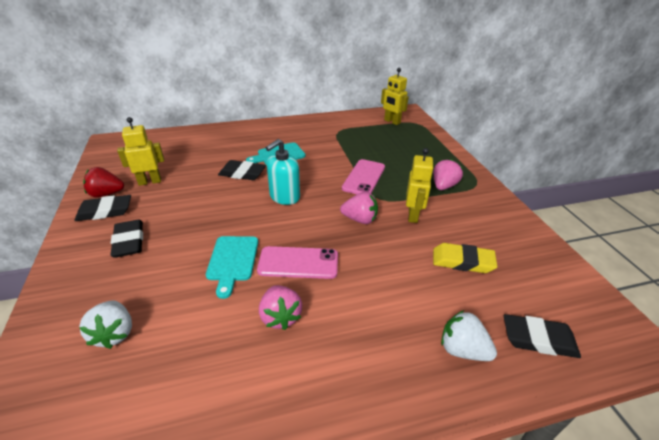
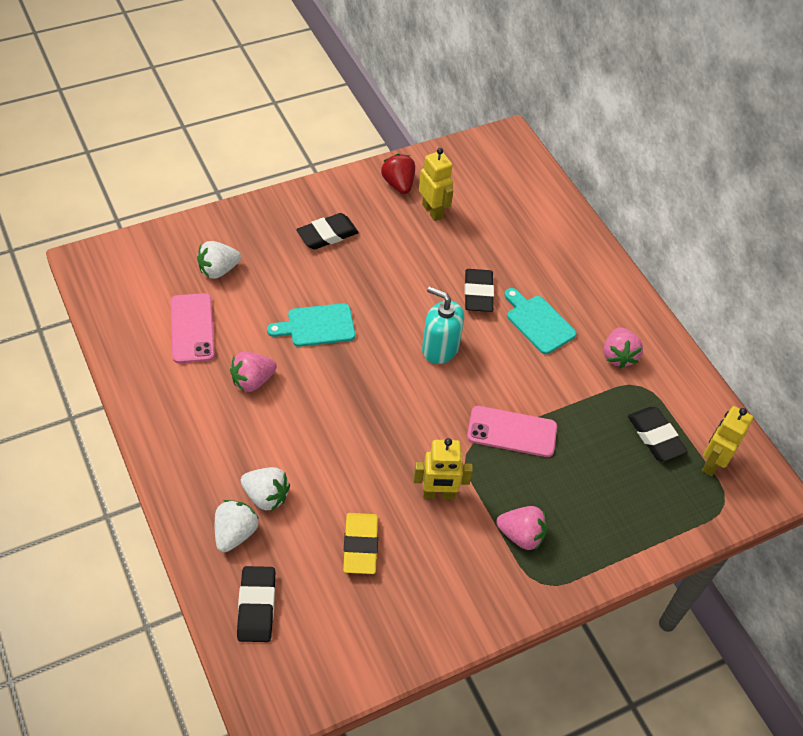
camera: 75 degrees right, 15 degrees up
black eraser [74,195,131,221] -> black eraser moved to [628,407,688,461]
pink phone [257,246,338,279] -> pink phone moved to [171,293,215,363]
pink strawberry [340,191,378,224] -> pink strawberry moved to [604,327,643,368]
none -> white strawberry [241,467,290,511]

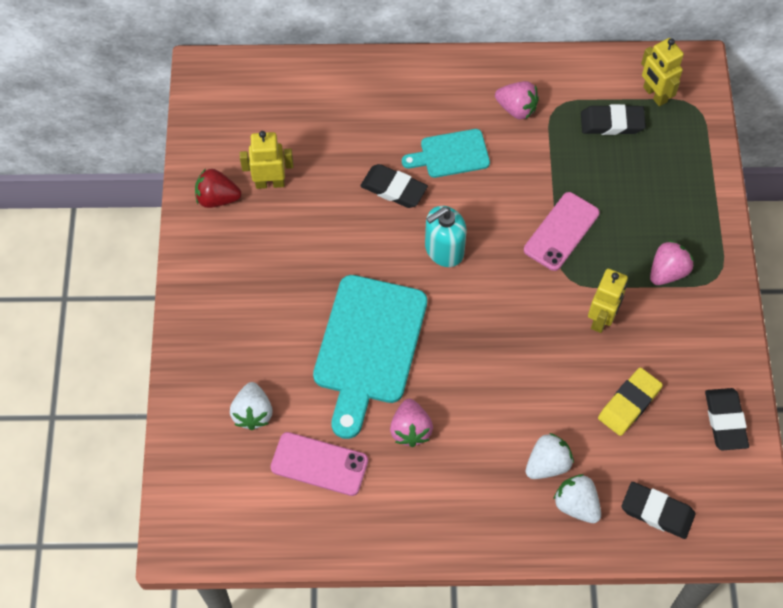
camera: 60 degrees left, 10 degrees up
turquoise cutting board [267,303,355,347] -> turquoise cutting board [313,275,427,439], size x1.86
black eraser [296,213,359,250] -> black eraser moved to [705,388,749,451]
yellow eraser [343,513,378,574] -> yellow eraser turned 75 degrees counterclockwise [598,367,663,436]

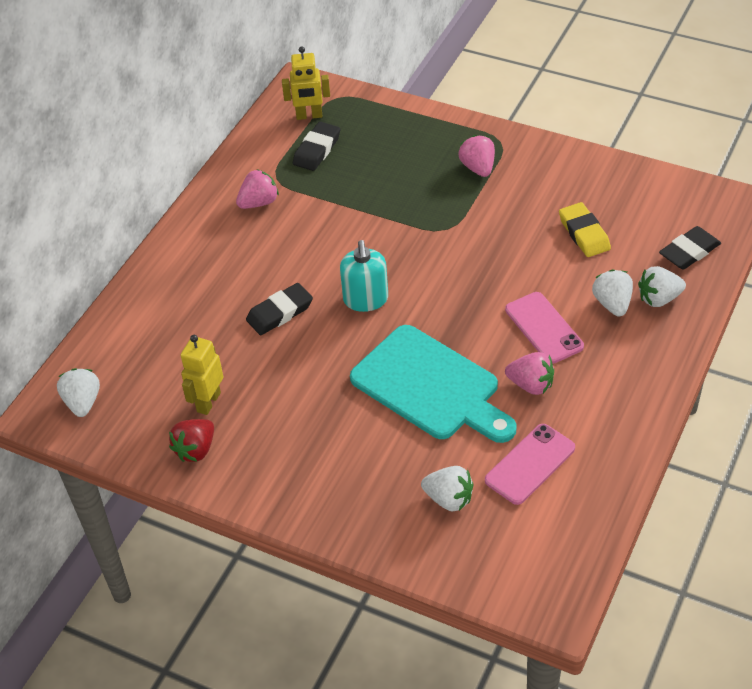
camera: 60 degrees left, 15 degrees down
turquoise cutting board [402,129,490,178] -> none
pink phone [524,192,600,271] -> pink phone moved to [505,292,584,364]
yellow robot [588,269,628,333] -> none
black eraser [705,388,749,451] -> none
none -> white strawberry [57,368,100,417]

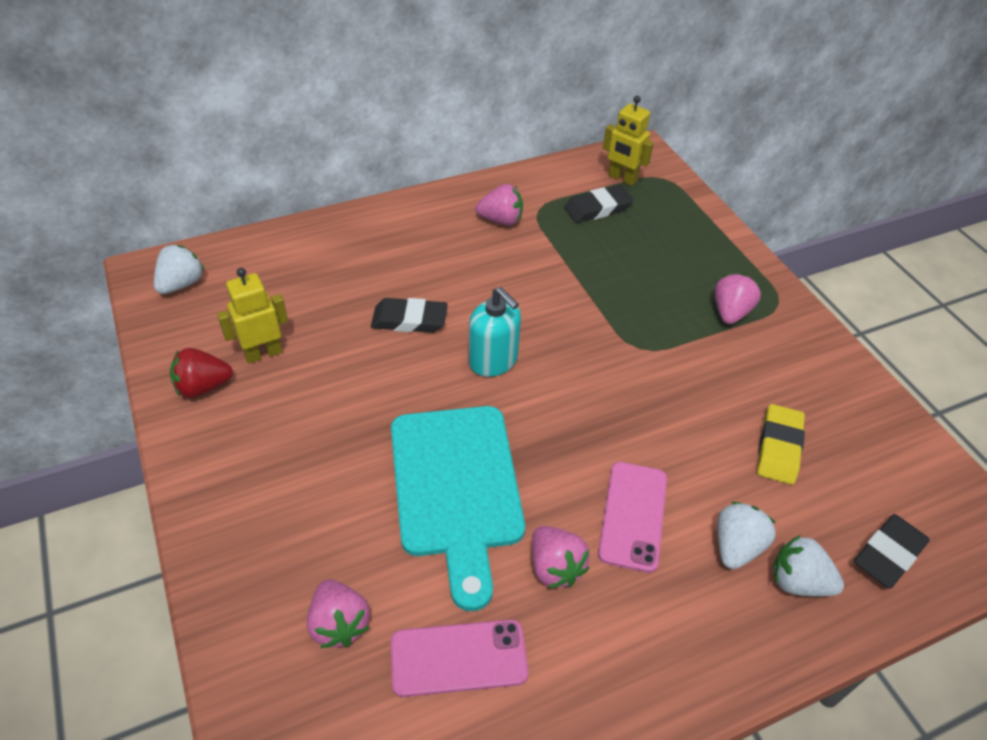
camera: 35 degrees right, 0 degrees up
turquoise soap dispenser [340,240,388,312] -> turquoise soap dispenser turned 75 degrees counterclockwise [469,287,521,377]
white strawberry [421,466,474,512] -> pink strawberry [307,579,370,648]
black eraser [659,226,721,270] -> black eraser turned 45 degrees counterclockwise [854,514,930,589]

